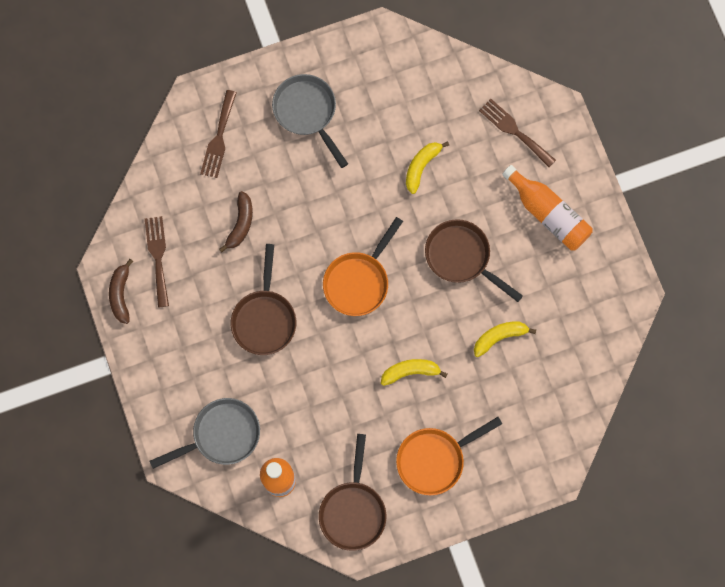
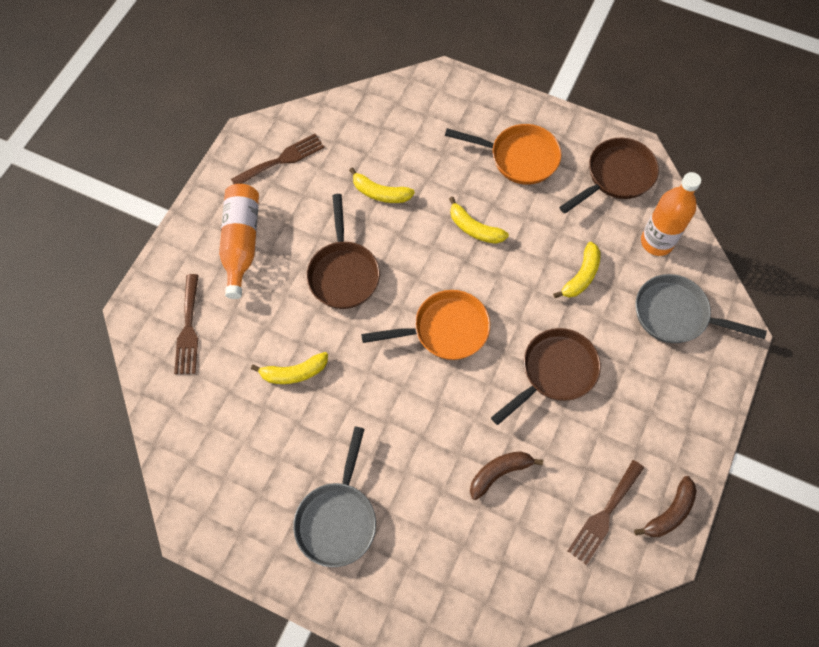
camera: 135 degrees left, 10 degrees down
brown fork [200,90,237,178] -> brown fork moved to [231,134,324,184]
none -> yellow banana [553,242,600,298]

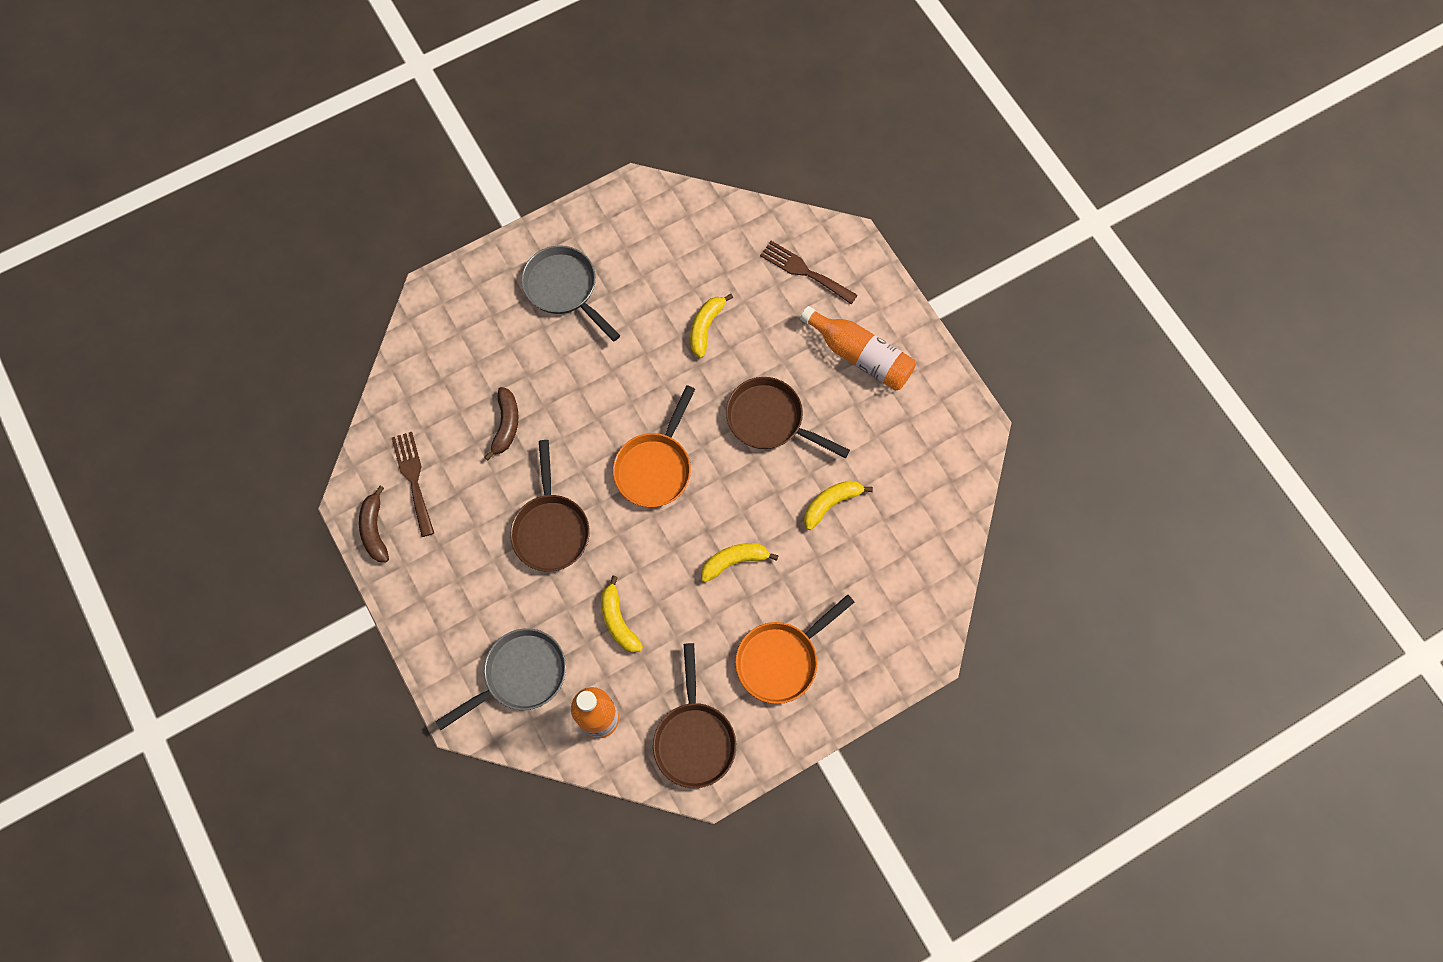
camera: 125 degrees right, 5 degrees up
brown fork [231,134,324,184] -> none

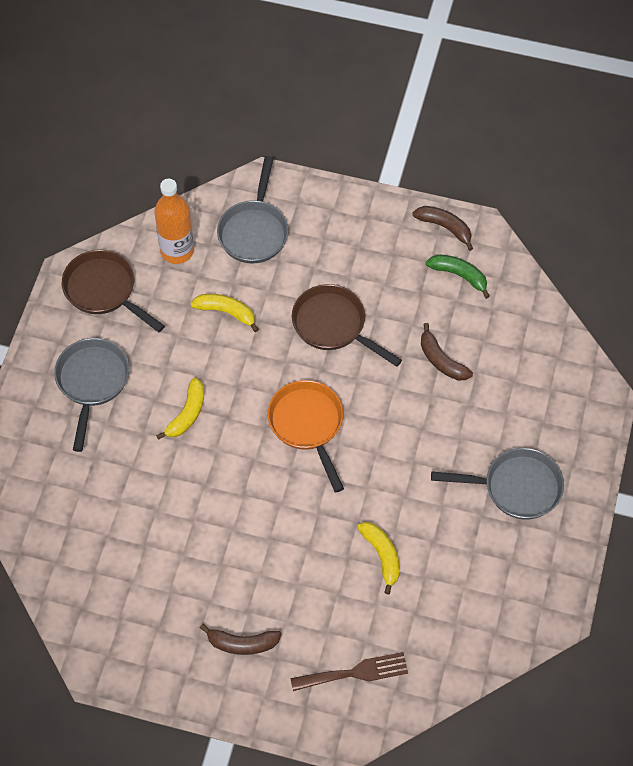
camera: 135 degrees right, 10 degrees down
brown fork [392,432,434,537] -> green banana [426,254,490,299]
brown pan [726,377,850,458] -> none
orange pan [735,594,854,704] -> grey pan [54,338,129,452]
orange bottle [800,306,916,391] -> brown banana [200,624,282,655]
yellow banana [804,481,873,530] -> none

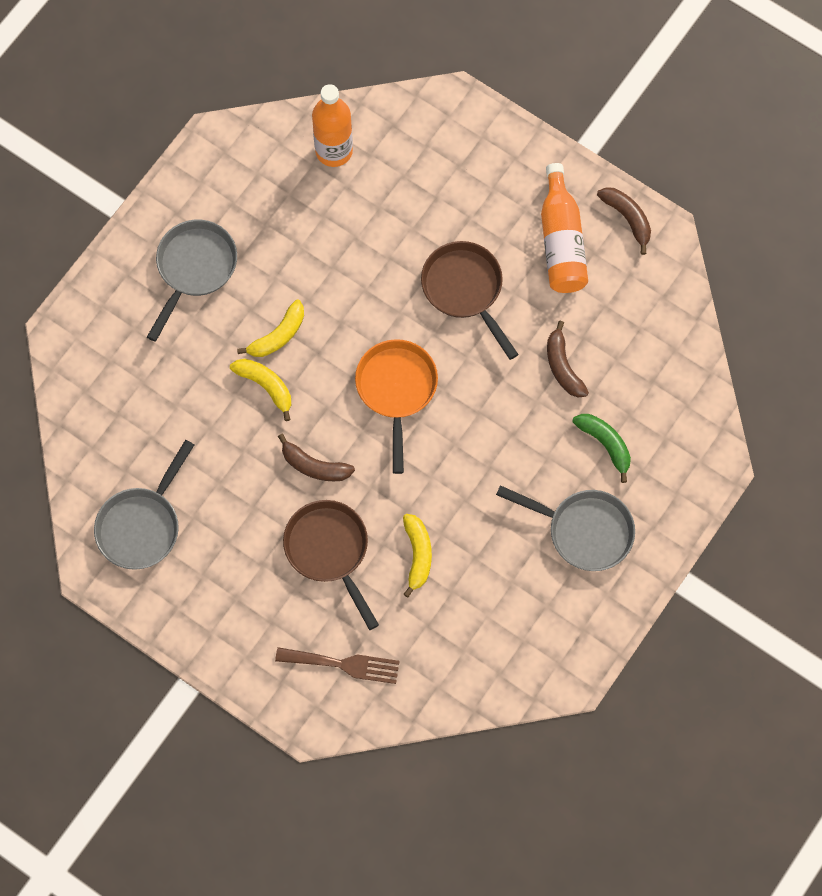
camera: 20 degrees right, 10 degrees up
brown pan [62,250,165,332] -> brown pan moved to [283,500,379,630]
yellow banana [191,294,259,332] -> yellow banana moved to [230,359,291,421]
brown banana [200,624,282,655] -> brown banana moved to [278,434,355,481]
grey pan [217,156,289,264] -> grey pan moved to [94,440,194,570]
green banana [426,254,490,299] -> green banana moved to [573,414,631,483]
none -> orange bottle [541,163,588,293]

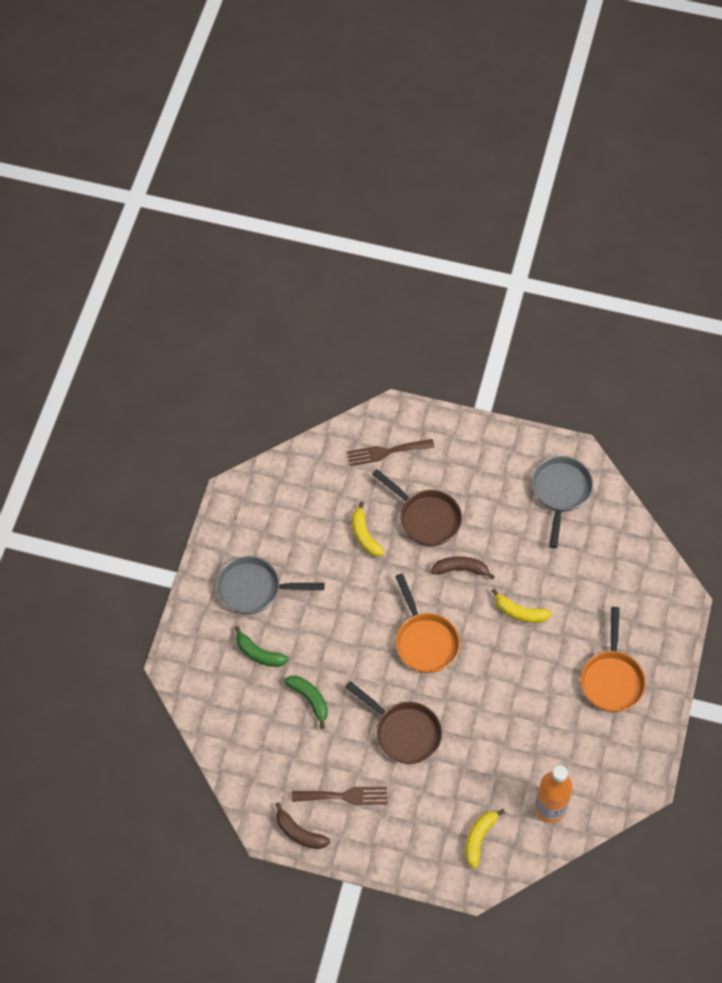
camera: 160 degrees right, 10 degrees down
grey pan [147,220,237,342] -> orange pan [581,607,646,712]
yellow banana [237,300,304,357] -> yellow banana moved to [465,809,505,869]
orange bottle [541,163,588,293] -> brown fork [292,786,387,805]
brown banana [547,321,589,398] -> green banana [284,676,328,729]

